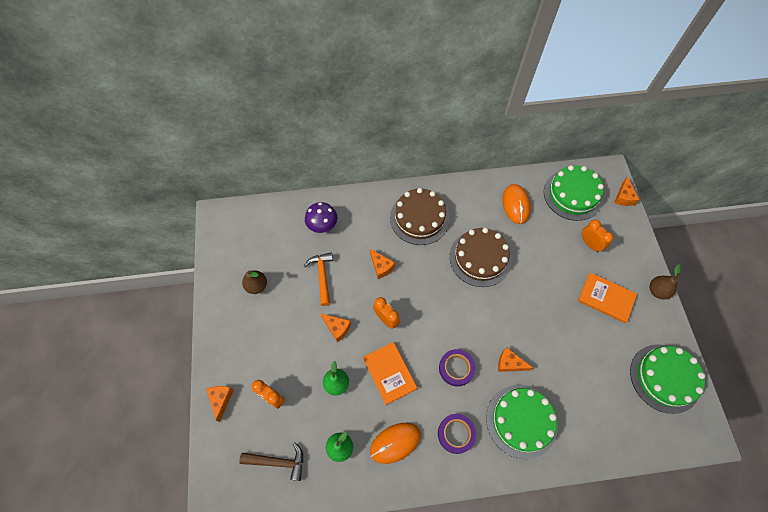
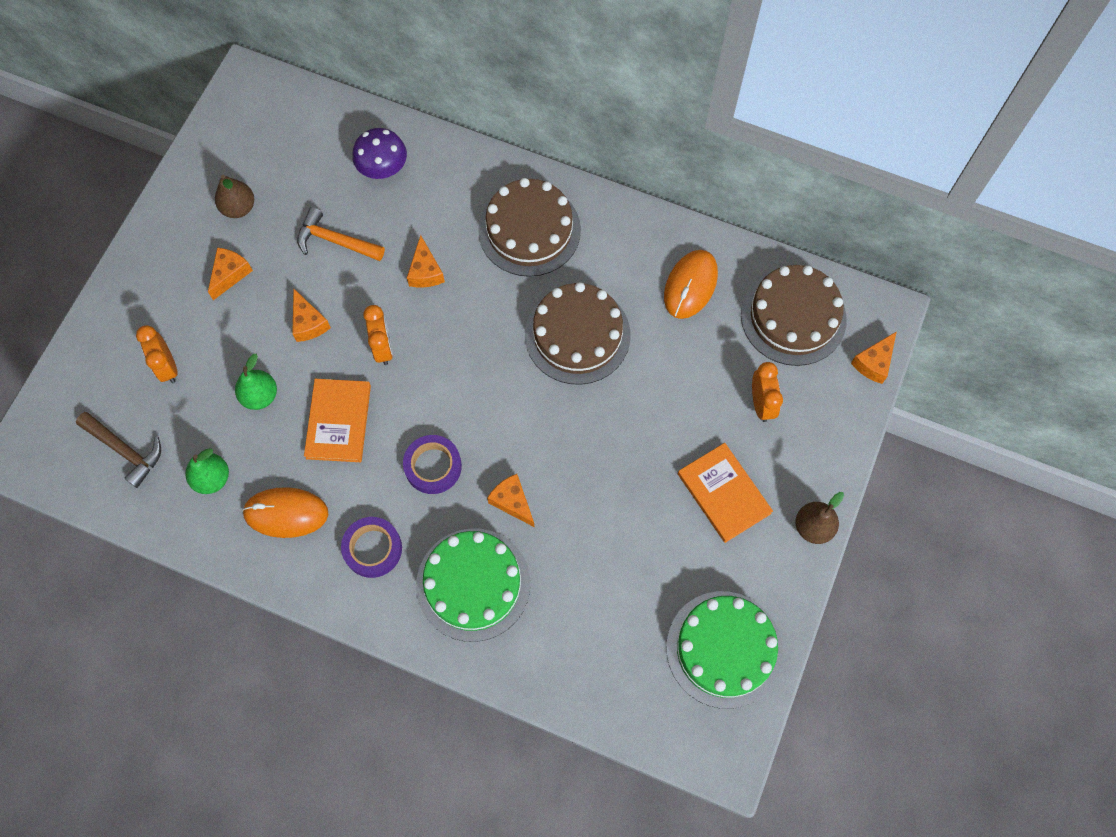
camera: 30 degrees right, 5 degrees up
orange cheese [206,386,234,422] -> orange cheese moved to [208,247,253,300]
orange hammer [304,252,333,306] -> orange hammer turned 90 degrees counterclockwise [297,207,385,261]
green cake [544,165,604,221] -> brown cake [741,265,847,366]

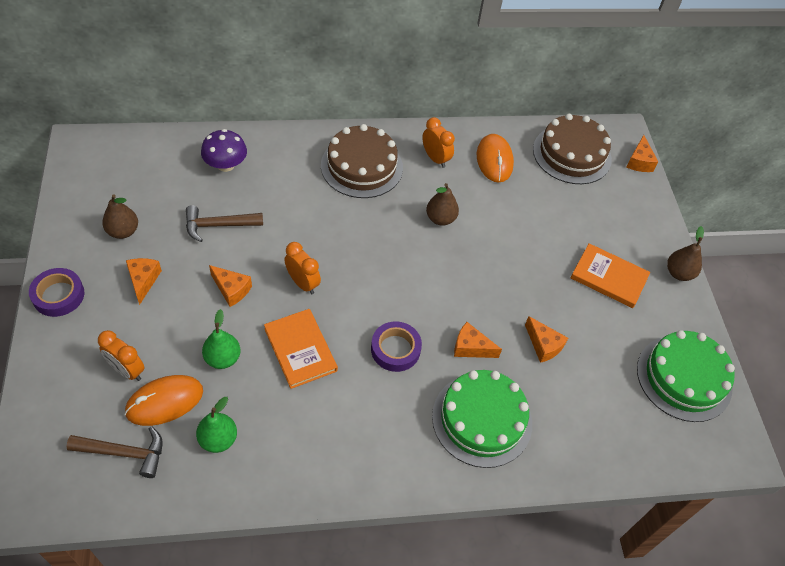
camera: 35 degrees left, 15 degrees down
orange mouse [242,487,329,538] -> orange mouse moved to [125,375,203,426]
orange hammer [297,207,385,261] -> brown hammer [186,205,263,242]
purple tape [341,517,402,578] -> purple tape moved to [29,268,84,317]
orange cheese [407,235,445,287] -> orange cheese moved to [525,316,568,363]
brown cake [525,282,630,385] -> brown pear [426,183,459,226]
orange clock [752,362,783,422] -> orange clock moved to [422,117,455,168]

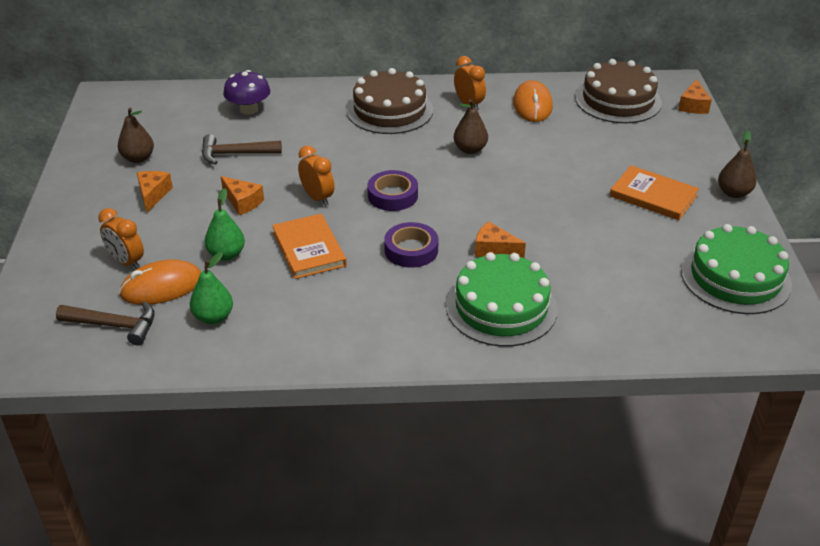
camera: 10 degrees right, 15 degrees down
purple tape [29,268,84,317] -> purple tape moved to [368,170,418,211]
orange cheese [525,316,568,363] -> none

